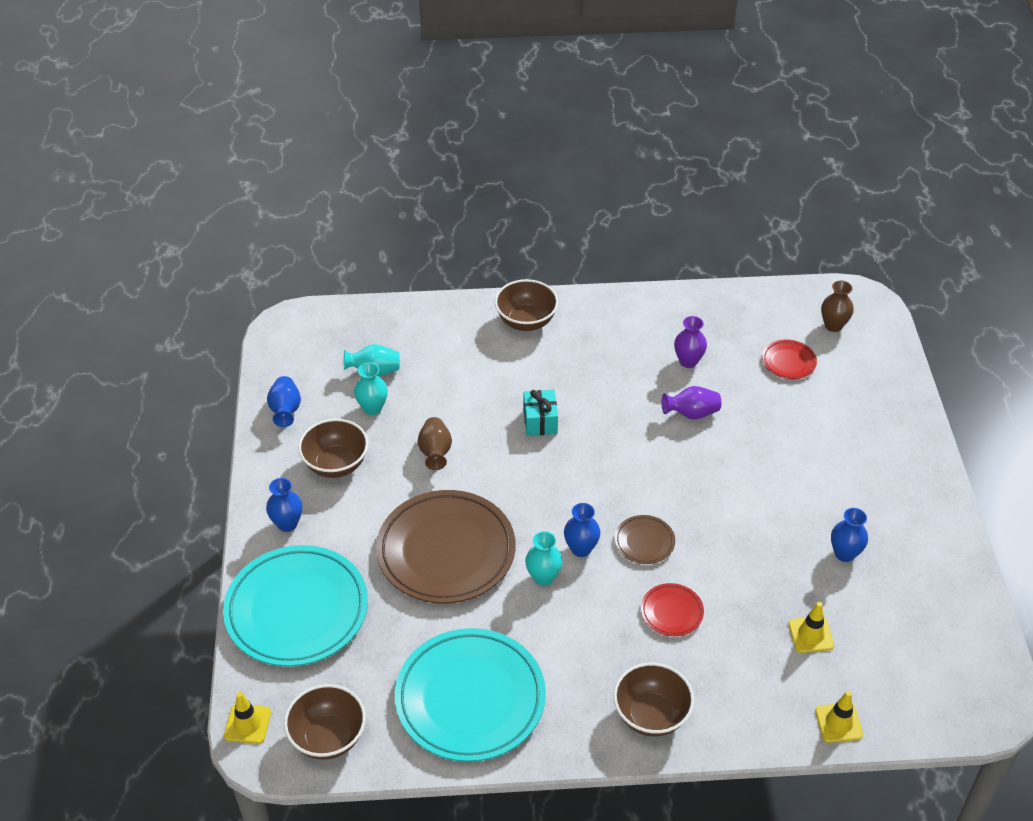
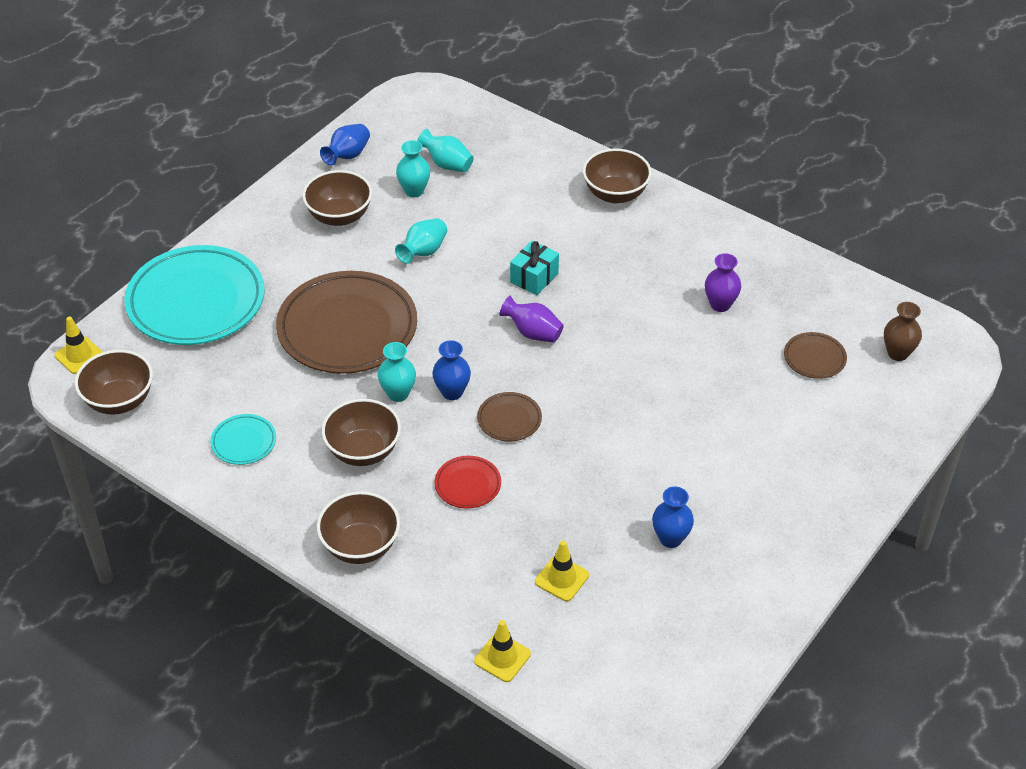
camera: 40 degrees right, 0 degrees up
blue vase [266,478,302,532] -> none
turquoise plate [395,628,546,762] -> turquoise plate [210,414,276,465], size x0.44
brown vase [418,417,452,470] -> turquoise vase [395,218,447,264]
purple vase [662,386,721,420] -> purple vase moved to [499,296,564,343]
red plate [762,340,817,379] -> brown plate [784,332,847,379]
none -> brown bowl [322,399,401,466]

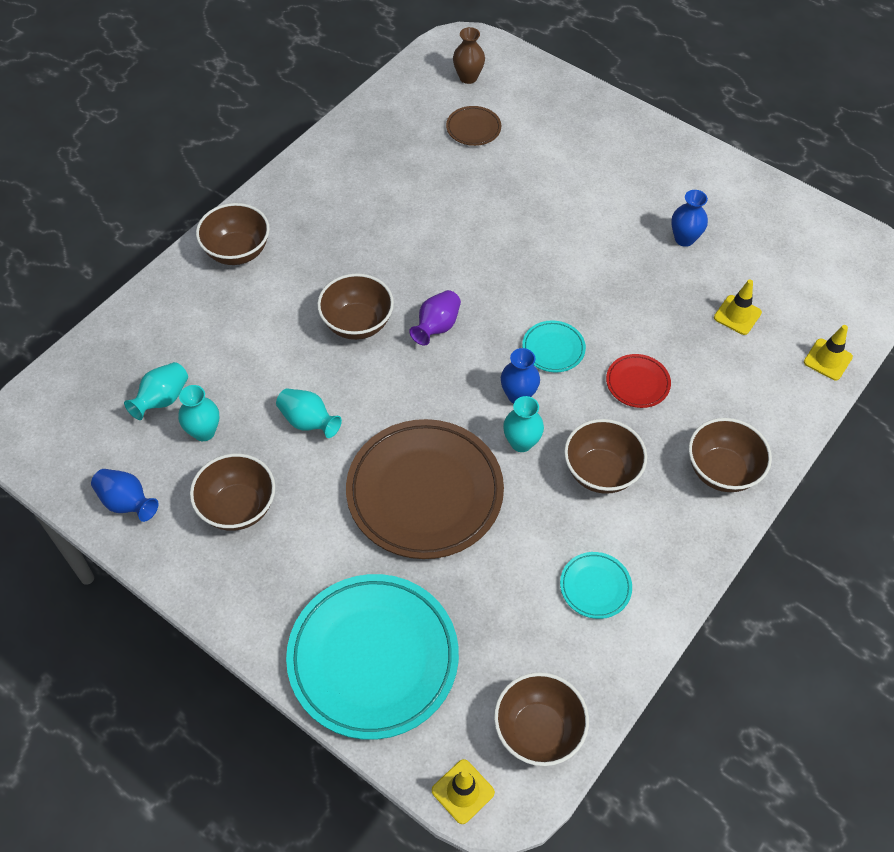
camera: 90 degrees left, 10 degrees up
brown plate [477,392,542,442] -> turquoise plate [522,320,586,373]
turquoise gift [510,240,559,295] -> brown bowl [317,273,394,340]
purple vase [705,253,741,312] -> none

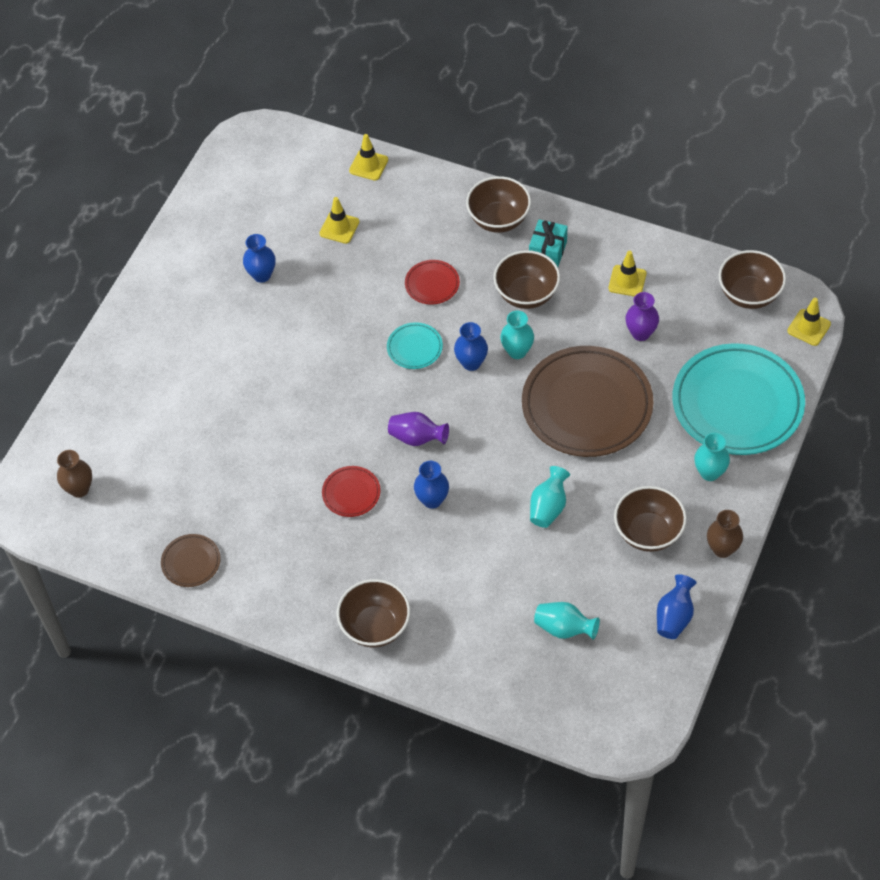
camera: 100 degrees left, 0 degrees up
turquoise vase [178,385,219,441] -> turquoise vase moved to [694,433,730,481]
brown bowl [317,273,394,340] -> blue vase [414,461,449,509]
brown plate [446,106,501,146] -> brown plate moved to [161,534,221,587]
turquoise plate [560,552,632,619] -> yellow traffic cone [608,251,646,297]
none -> red plate [322,466,380,517]
none -> turquoise gift [529,220,568,267]
none -> purple vase [625,292,659,341]
none -> brown vase [707,510,743,558]

